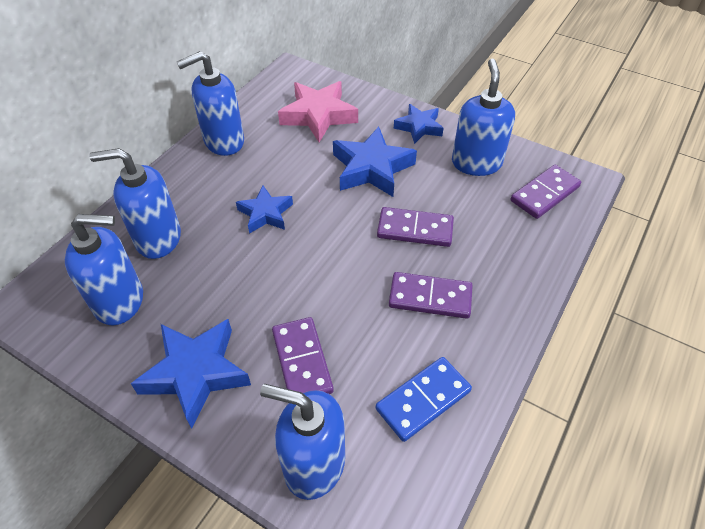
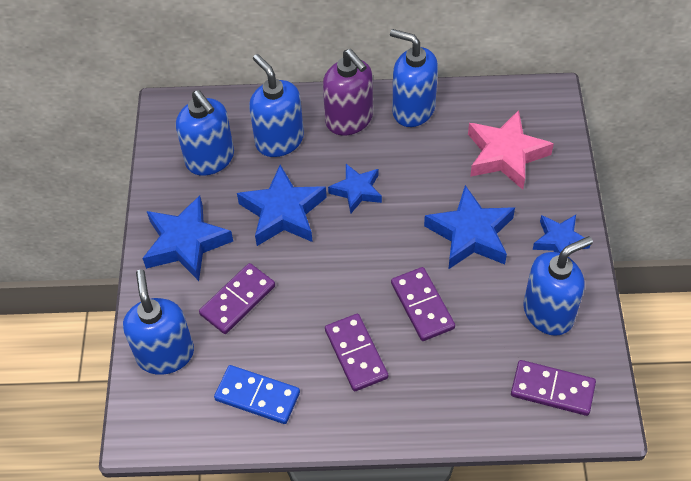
camera: 60 degrees right, 5 degrees up
none -> blue star [237,165,327,246]
none -> purple soap dispenser [323,49,373,135]

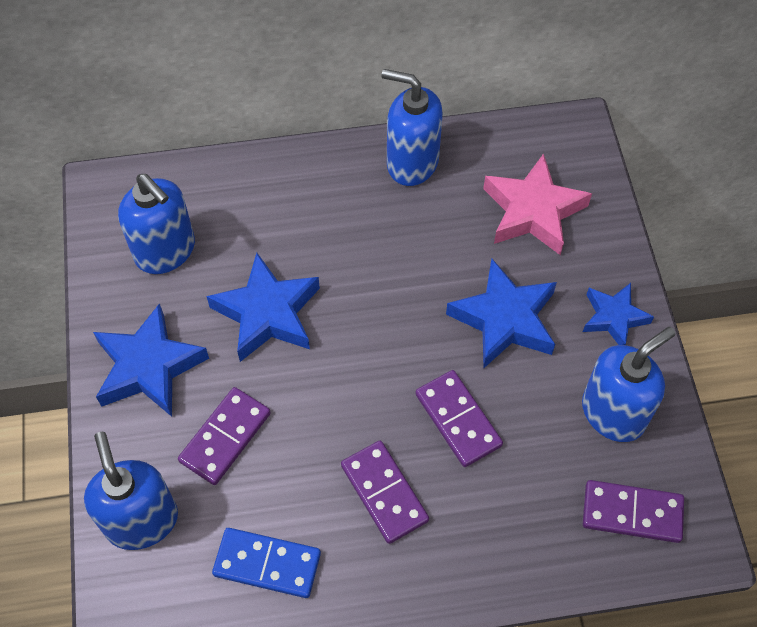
camera: 10 degrees left, 5 degrees up
blue soap dispenser [249,54,304,157] -> none
purple soap dispenser [323,49,373,135] -> none
blue star [328,164,382,214] -> none

